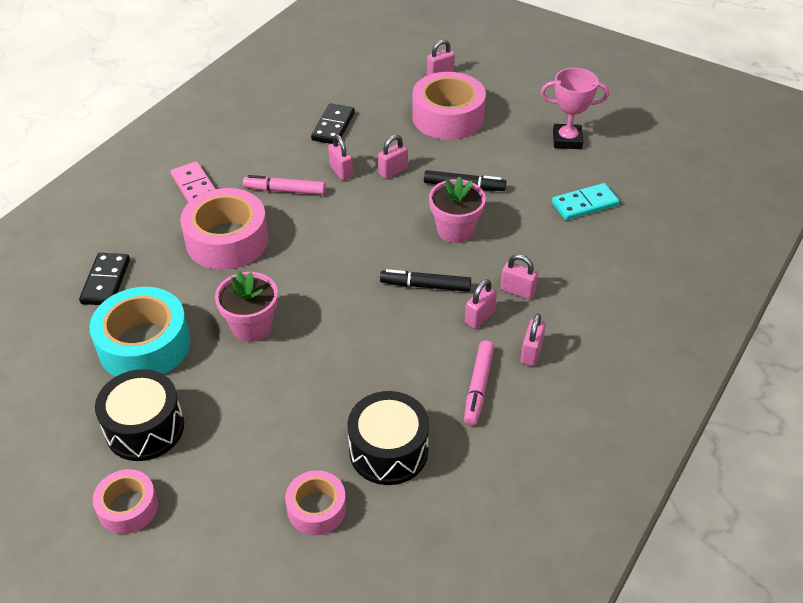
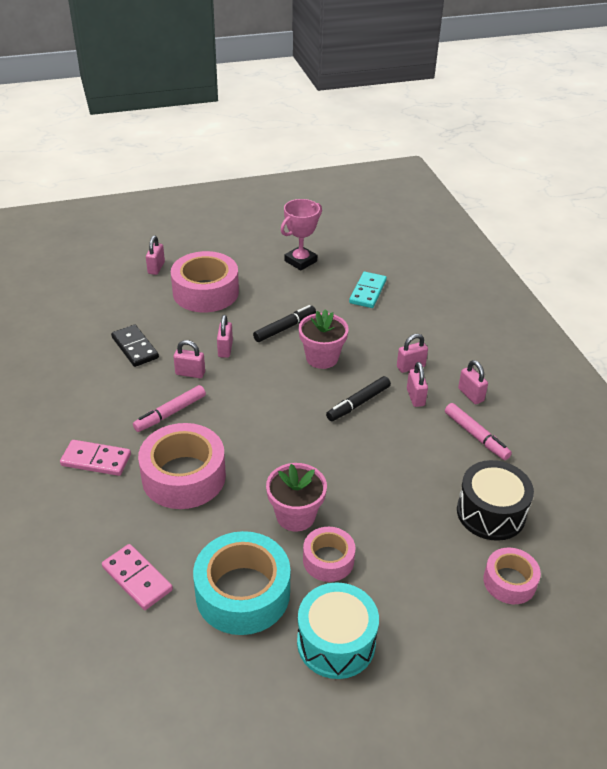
camera: 50 degrees left, 5 degrees down
black domino [79,253,130,305] -> pink domino [102,544,173,610]
pink tape [93,469,158,534] -> pink tape moved to [303,527,356,582]
black drum [95,369,184,461] -> turquoise drum [297,583,379,679]

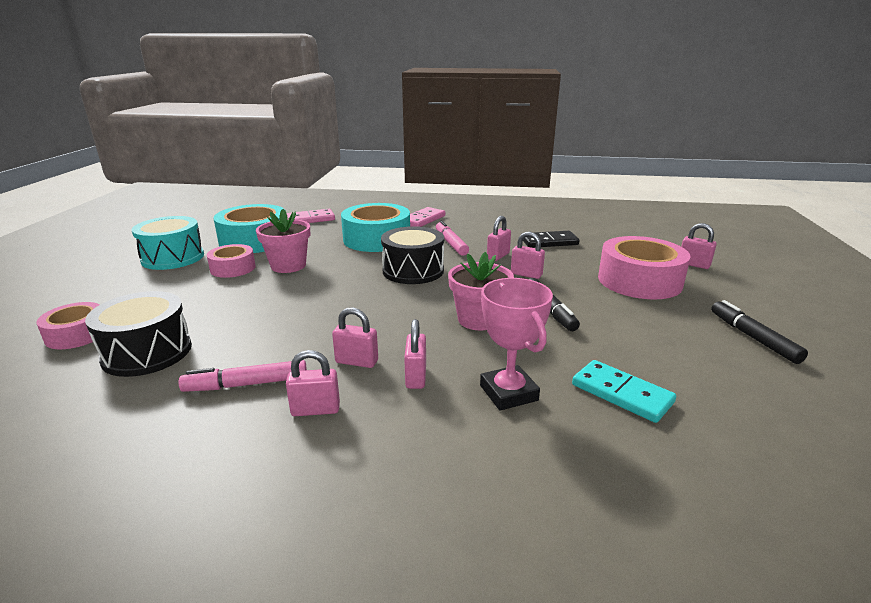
camera: 115 degrees right, 15 degrees down
pink tape [138,423,226,509] -> turquoise tape [341,203,410,252]
pink trophy [281,199,322,270] -> pink trophy moved to [480,278,553,411]
black marker [326,376,391,421] -> black marker moved to [711,300,808,364]
none -> black drum [381,226,444,284]

